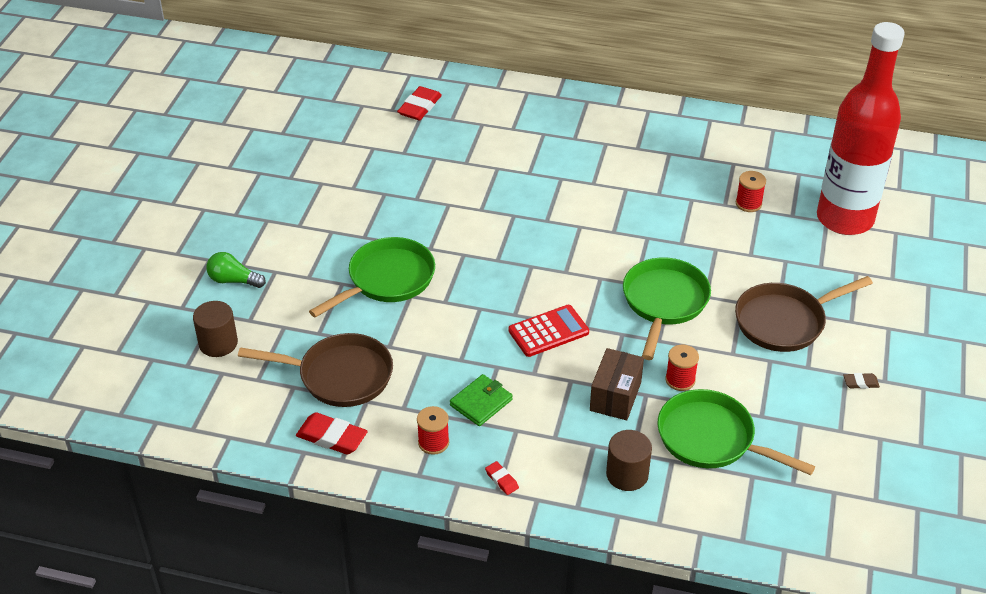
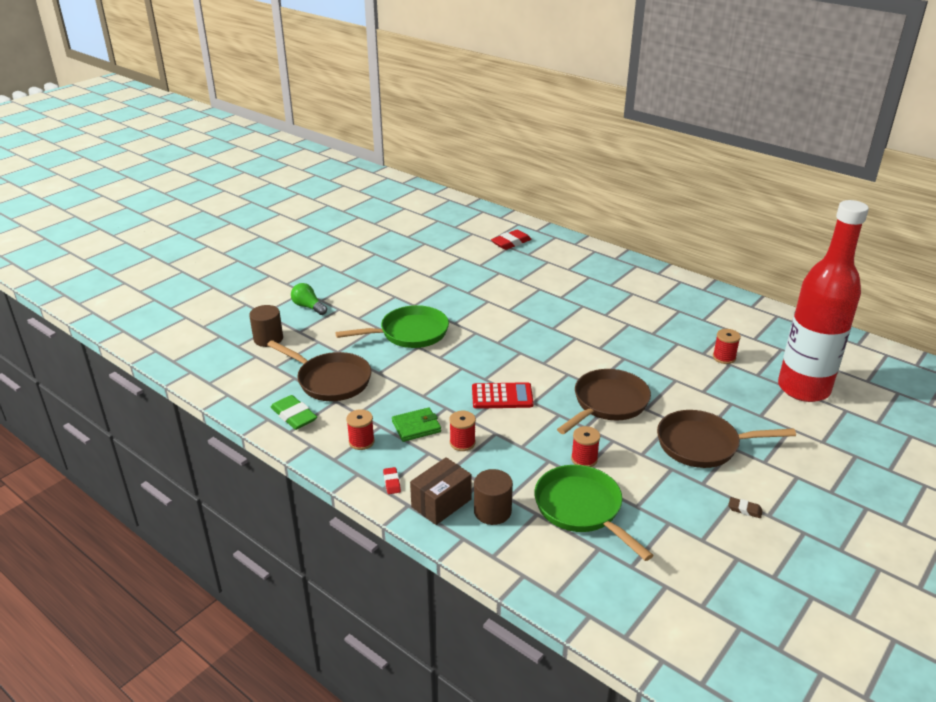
camera: 25 degrees right, 10 degrees down
red eraser [296,413,368,455] -> green eraser [271,395,317,430]
brown box [590,348,644,420] -> brown box moved to [410,457,472,525]
green pan [623,258,711,360] -> brown pan [557,369,651,434]
none -> red spool [449,411,476,451]

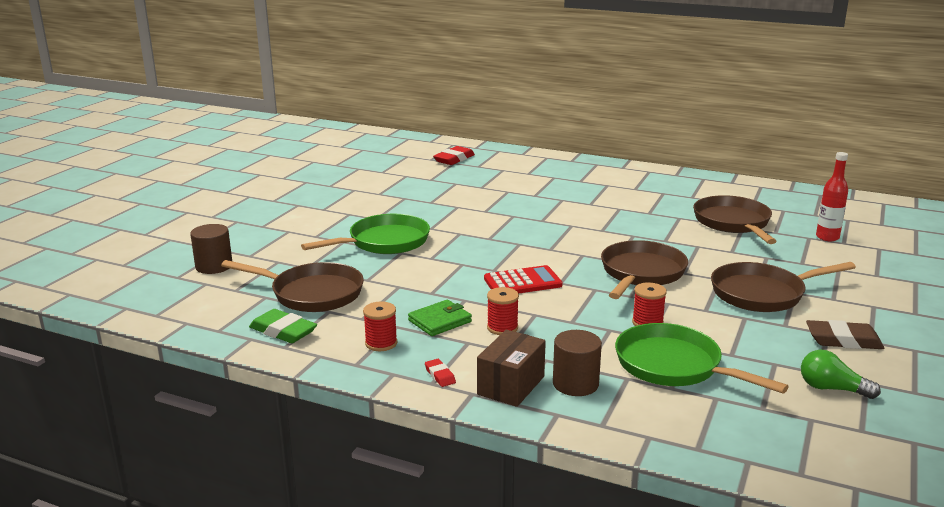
camera: 15 degrees left, 10 degrees down
green light bulb [291,283,327,315] -> green light bulb moved to [801,350,881,399]
red spool [713,329,741,364] -> brown pan [693,195,777,244]
brown eraser [728,497,763,518] -> brown eraser [806,320,884,349], size x1.91
red bottle [778,200,869,402] -> red bottle [816,152,848,241], size x0.41

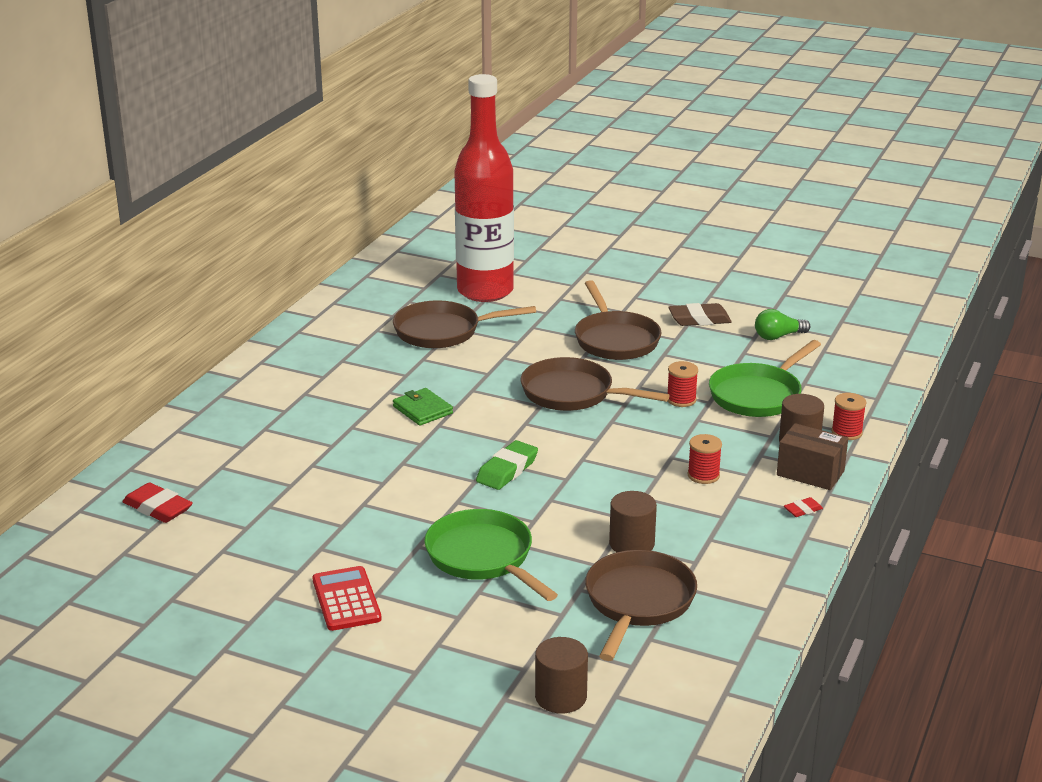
camera: 90 degrees left, 5 degrees up
green eraser [249,309,317,343] -> green eraser moved to [476,440,538,490]
red spool [363,302,397,351] -> red spool moved to [831,393,866,440]
green wallet [408,300,472,336] -> green wallet moved to [393,388,453,426]
red calculator [484,265,563,293] -> red calculator moved to [312,566,382,631]
green light bulb [801,350,881,399] -> green light bulb turned 45 degrees clockwise [755,309,810,340]
brown eraser [806,320,884,349] -> brown eraser turned 75 degrees clockwise [668,303,732,326]
red bottle [816,152,848,241] -> red bottle [454,74,514,302], size x2.44
none -> brown cylinder [609,491,657,552]

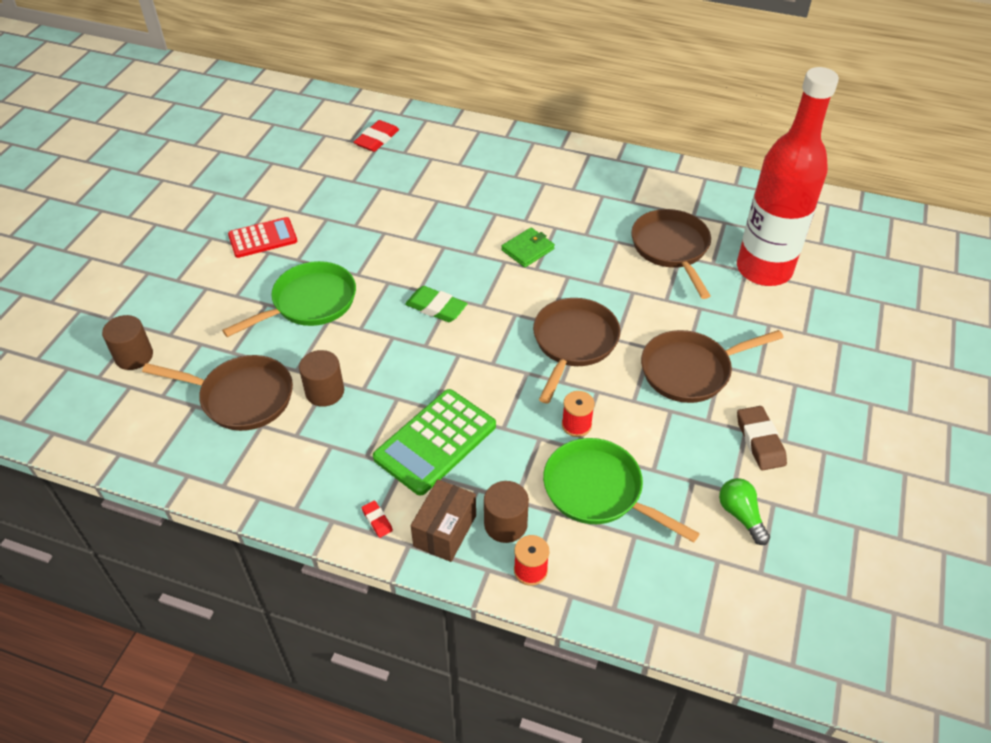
camera: 85 degrees right, 20 degrees up
red spool [688,434,722,484] -> green calculator [373,389,496,496]

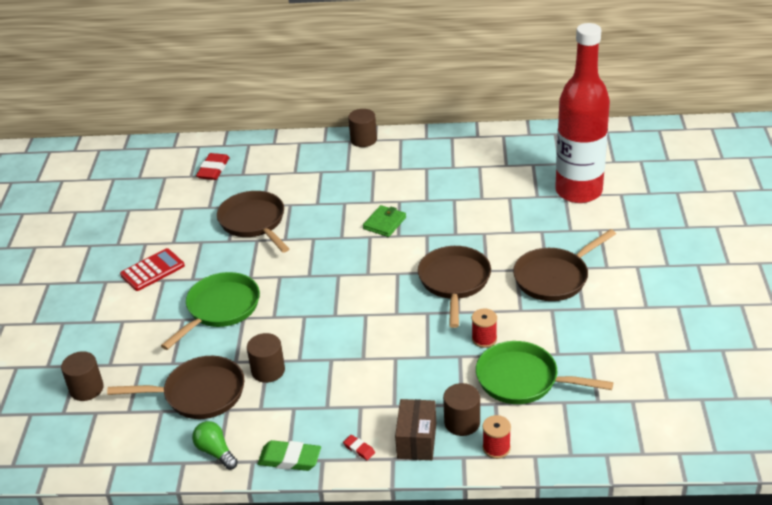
camera: 15 degrees left, 10 degrees down
green calculator [373,389,496,496] -> none
green eraser [405,286,468,322] -> green eraser moved to [258,440,321,471]
brown pan [631,209,711,299] -> brown pan moved to [217,191,290,253]
green light bulb [719,478,770,545] -> green light bulb moved to [192,421,238,470]
brown eraser [737,406,787,470] -> none
none -> brown cylinder [348,109,377,147]

